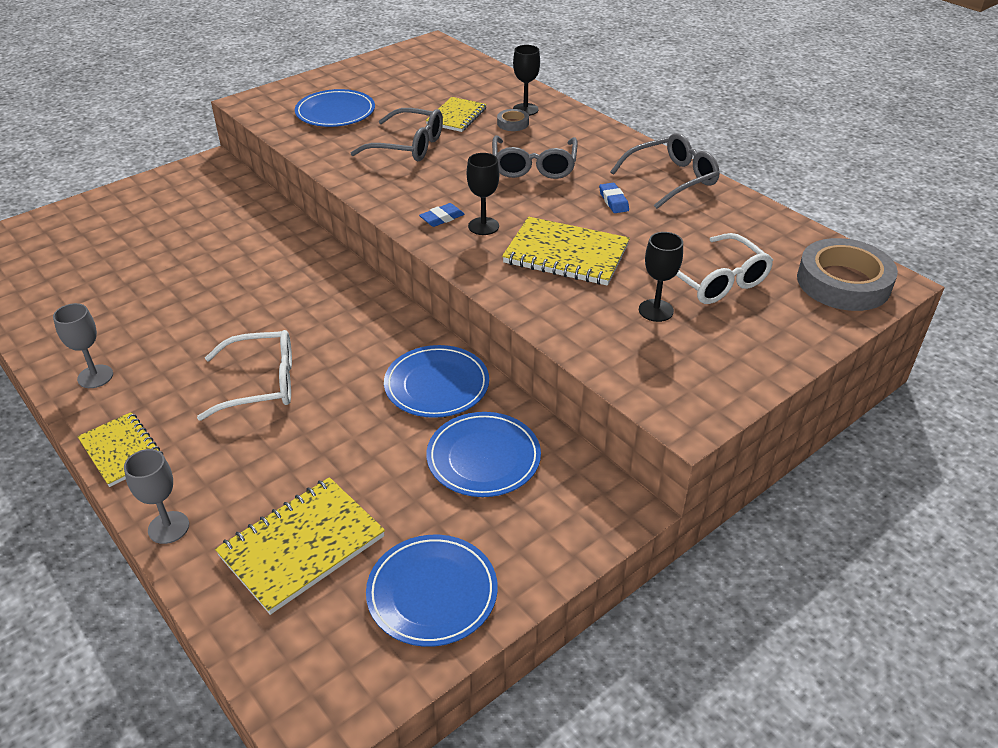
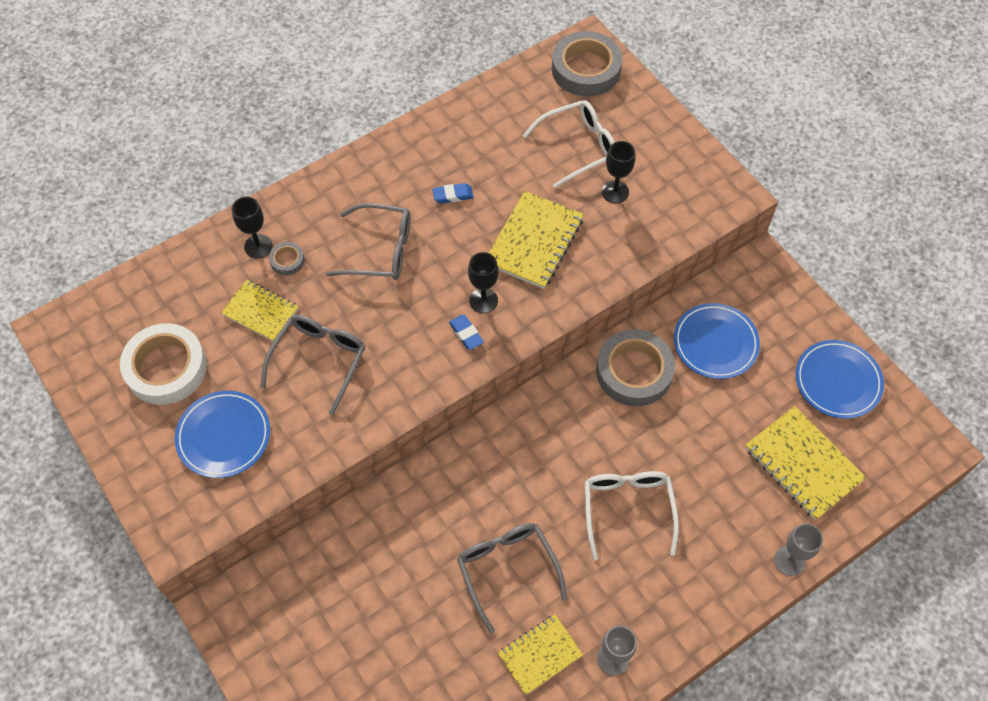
camera: 85 degrees left, 20 degrees up
yellow notebook [77,412,163,487] -> yellow notebook moved to [498,615,583,695]
blue plate [384,345,489,418] -> grey tape [596,329,675,406]
grey glasses [610,133,720,209] -> grey glasses moved to [457,523,567,634]
none -> white tape [120,323,207,405]

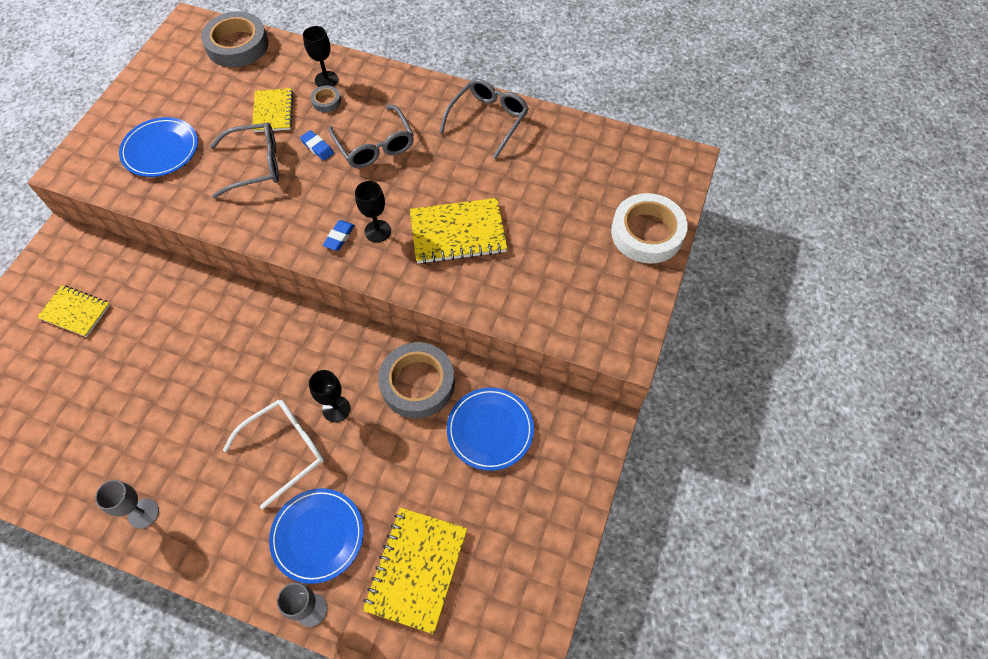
camera: 55 degrees right, 0 degrees up
white tape [120,323,207,405] -> white tape moved to [611,193,688,264]
blue eraser [432,183,474,203] -> blue eraser moved to [300,130,334,161]
grey glasses [457,523,567,634] -> grey glasses moved to [439,79,529,159]
yellow notebook [498,615,583,695] -> yellow notebook moved to [37,285,110,337]
white glasses [523,100,614,188] -> none
grey tape [552,31,622,96] -> grey tape moved to [201,11,269,67]
black goblet [602,141,635,203] -> black goblet moved to [309,370,350,422]
blue plate [796,340,884,419] -> blue plate moved to [269,488,364,584]

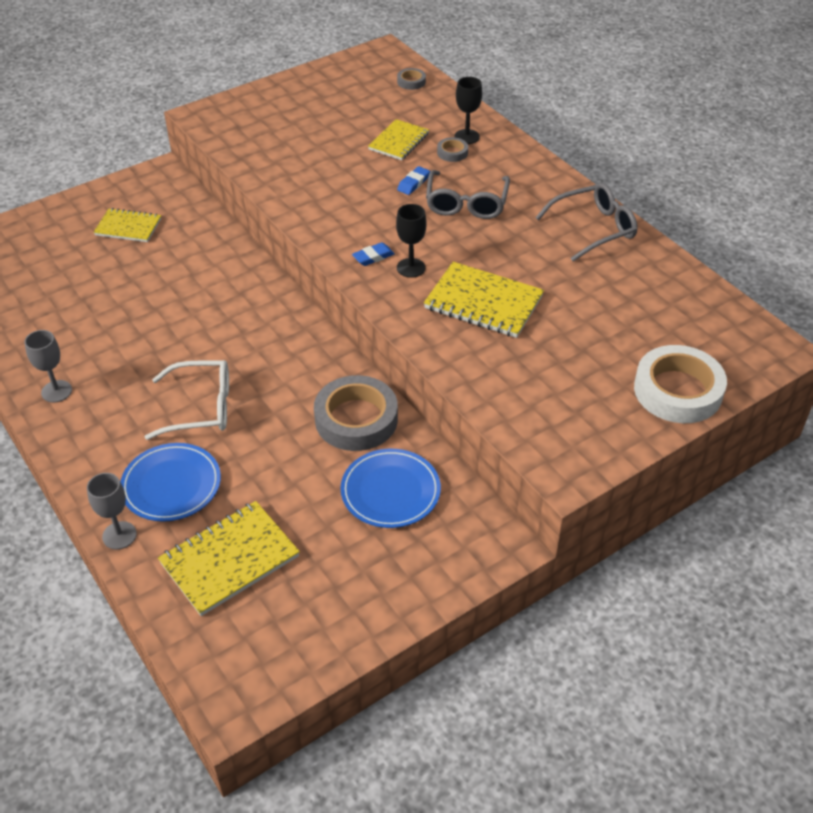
camera: 35 degrees right, 15 degrees down
yellow notebook [37,285,110,337] -> yellow notebook turned 45 degrees counterclockwise [94,208,161,242]
blue plate [119,117,198,177] -> none
grey tape [201,11,269,67] -> grey tape [397,68,426,90], size x0.45
grey glasses [210,123,279,198] -> none
blue eraser [300,130,334,161] -> blue eraser turned 45 degrees clockwise [397,166,430,195]
black goblet [309,370,350,422] -> none

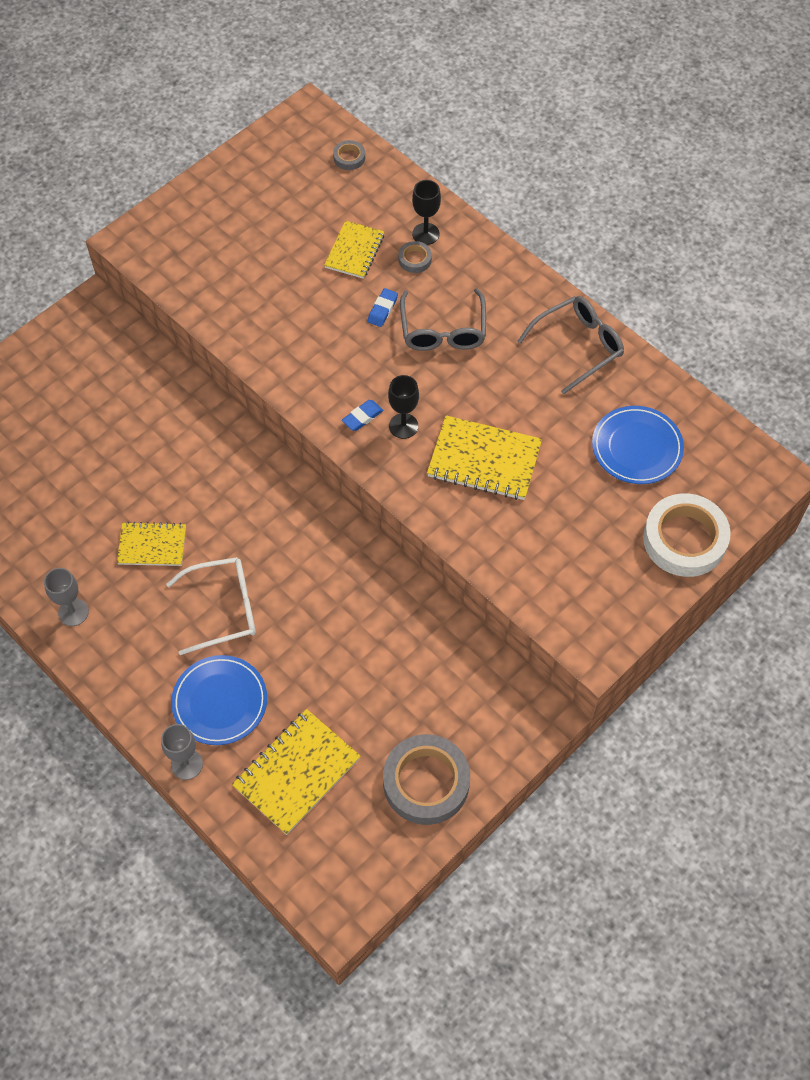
camera: 10 degrees left, 15 degrees up
yellow notebook [94,208,161,242] -> yellow notebook moved to [117,522,186,566]
grey tape [314,375,398,451] -> grey tape moved to [383,734,470,825]
blue plate [340,449,441,528] -> blue plate moved to [592,406,684,484]

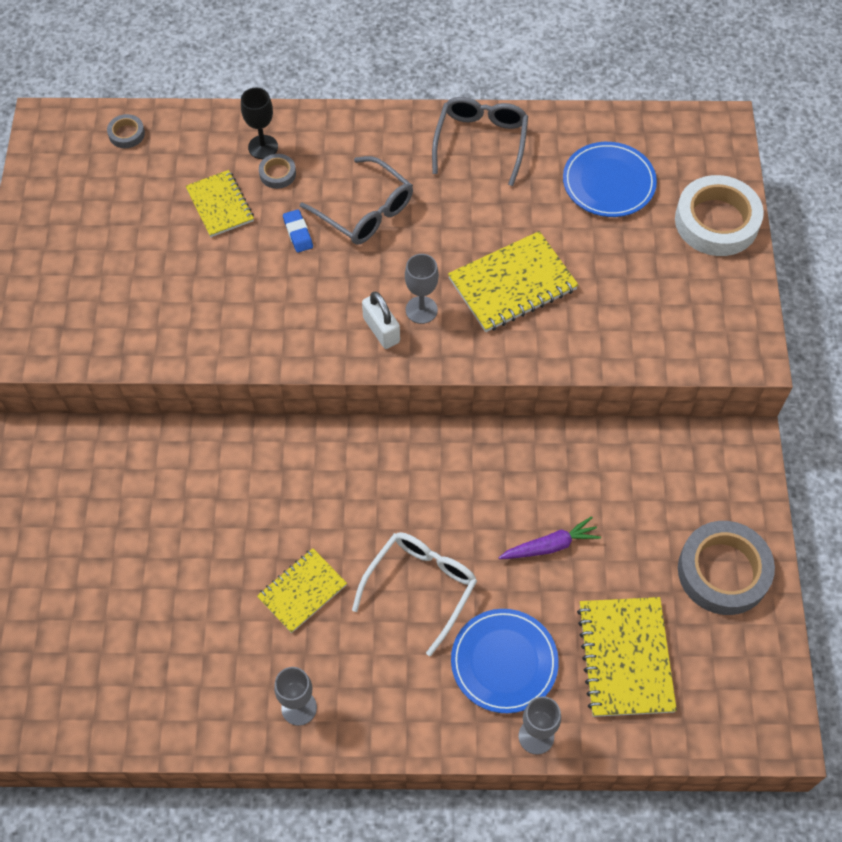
camera: 45 degrees left, 0 degrees up
blue eraser [342,400,383,431] -> white padlock [362,292,400,349]
black goblet [388,375,419,439] -> grey goblet [405,254,439,324]
none -> purple carrot [499,516,601,559]

